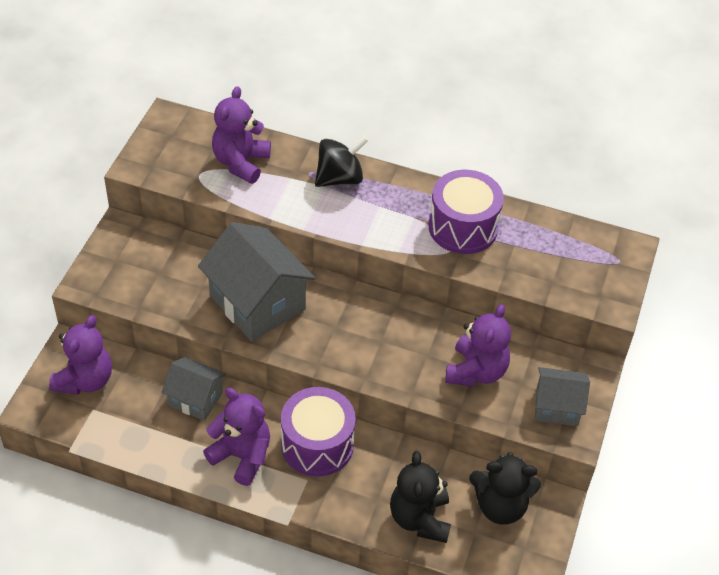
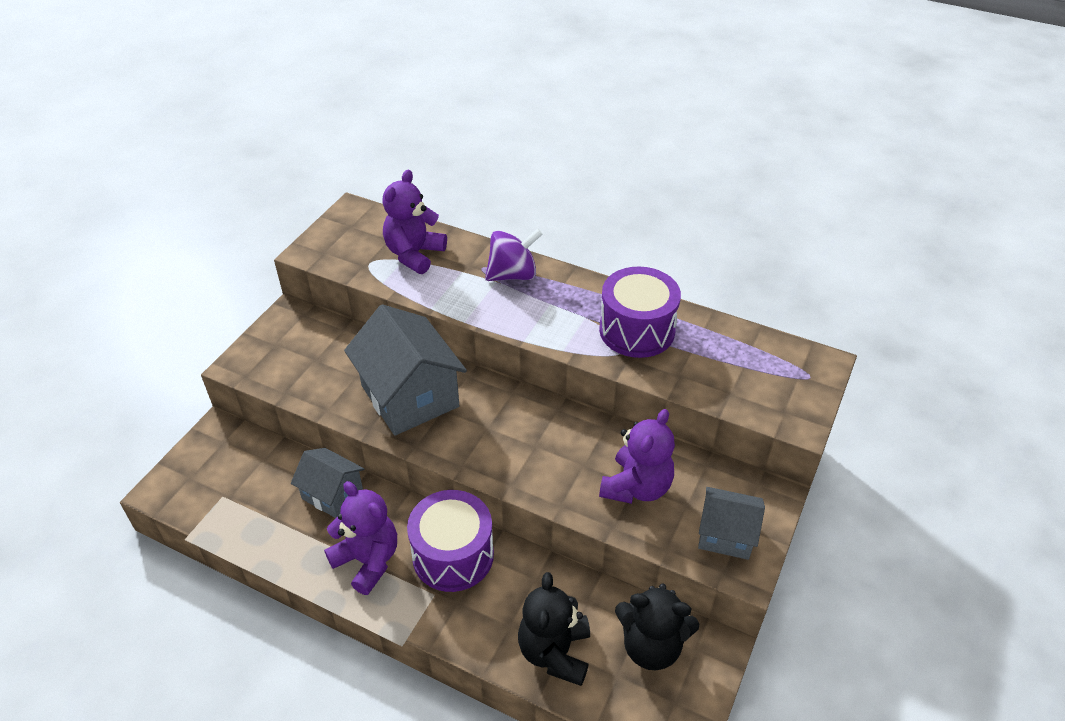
camera: 10 degrees right, 5 degrees down
purple teddy bear [49,315,112,395] -> none
black spinning top [315,135,368,187] -> purple spinning top [485,228,543,281]

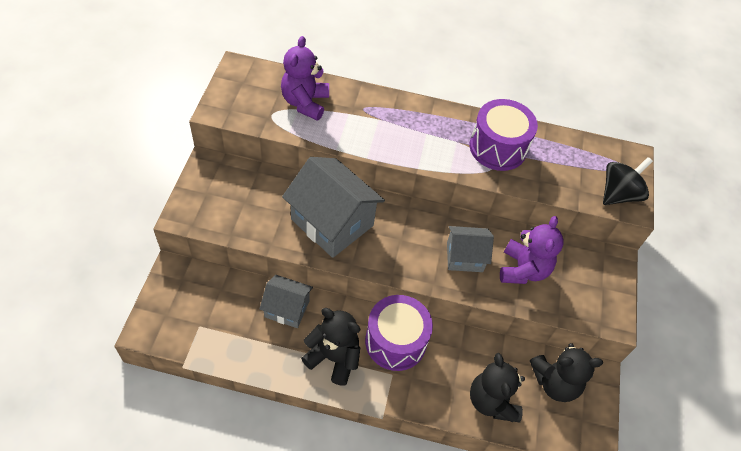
camera: 20 degrees left, 10 degrees up
purple teddy bear [324,481,397,595] -> black teddy bear [301,308,361,386]
purple spinning top [485,228,543,281] -> none
grey house [698,487,765,560] -> grey house moved to [447,226,494,272]
none -> black spinning top [603,157,653,205]

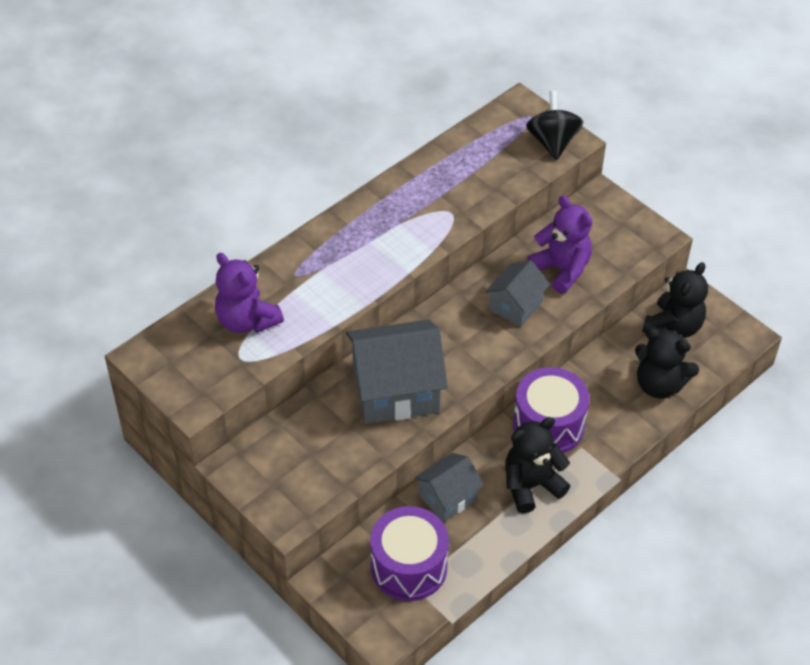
camera: 50 degrees left, 5 degrees down
purple drum [470,99,538,171] -> purple drum moved to [370,506,449,601]

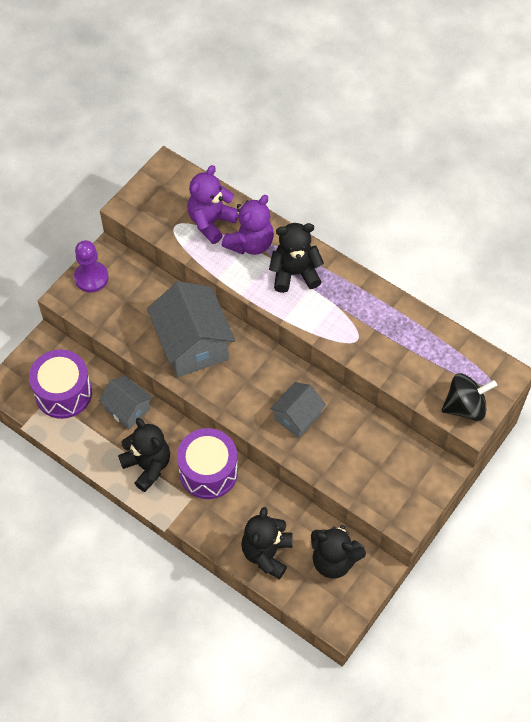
camera: 80 degrees right, 10 degrees up
grey house [485,260,550,327] -> grey house turned 75 degrees counterclockwise [270,382,326,438]
purple teddy bear [527,195,592,294] -> purple teddy bear moved to [222,195,274,255]
none -> purple pawn [74,240,109,293]
none -> black teddy bear [269,223,324,293]

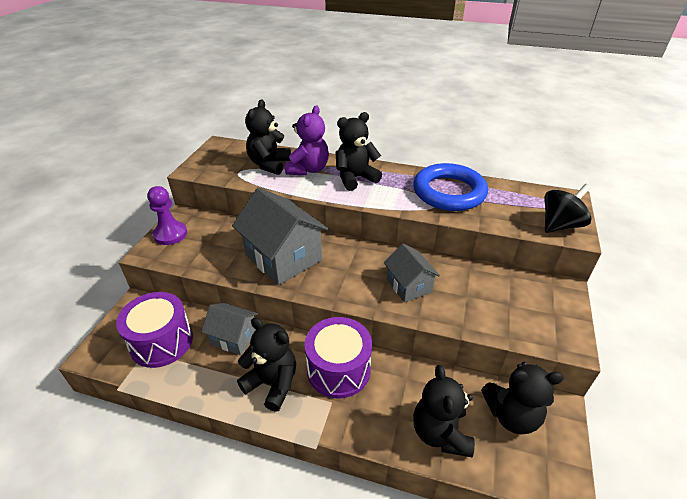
camera: 20 degrees left, 20 degrees down
purple teddy bear [188,165,238,244] -> black teddy bear [245,99,291,175]
grey house [270,382,326,438] -> grey house turned 45 degrees counterclockwise [384,243,440,303]
none -> blue ring [413,163,488,211]

